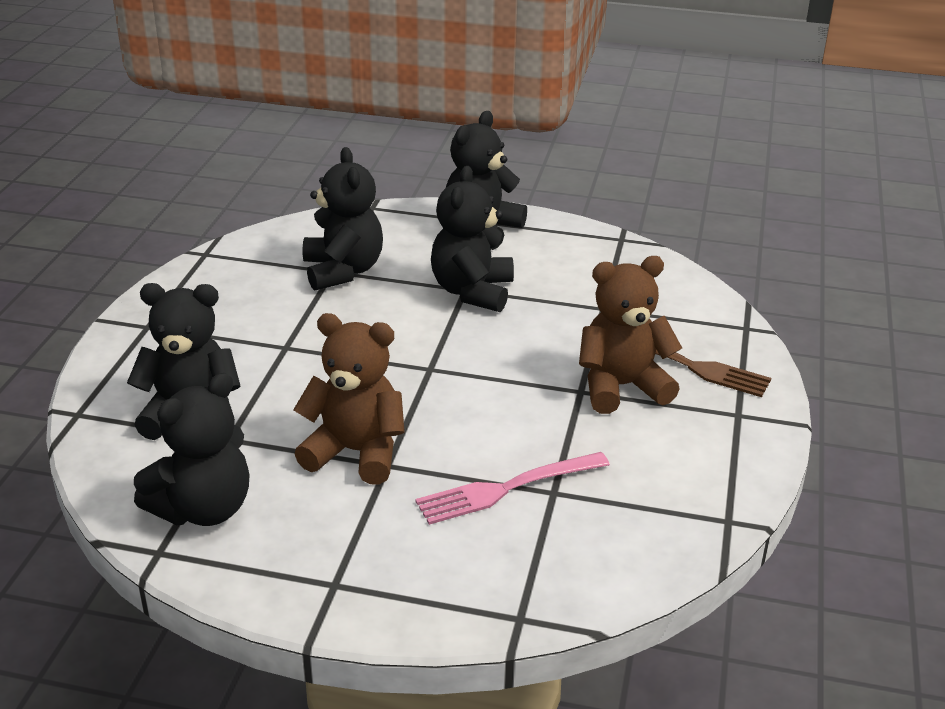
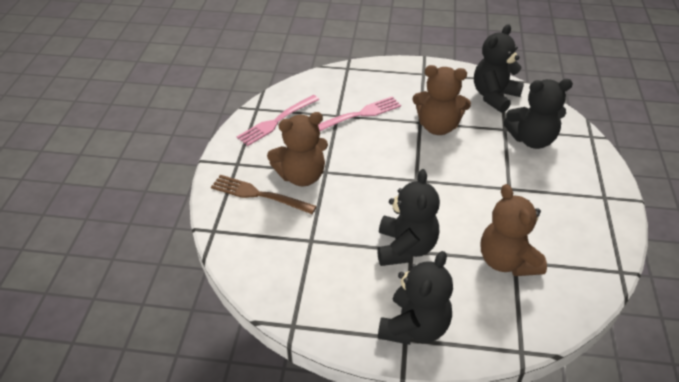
camera: 175 degrees right, 10 degrees up
black teddy bear [303,147,383,291] -> brown teddy bear [481,184,547,276]
none -> pink fork [237,95,319,146]

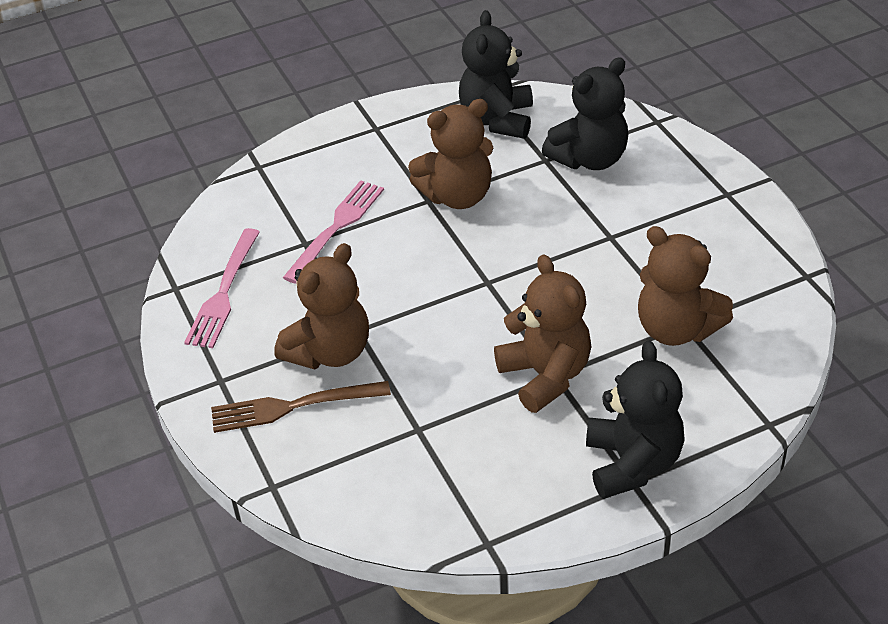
camera: 30 degrees left, 0 degrees up
black teddy bear [377,169,440,266] -> brown teddy bear [494,254,591,413]

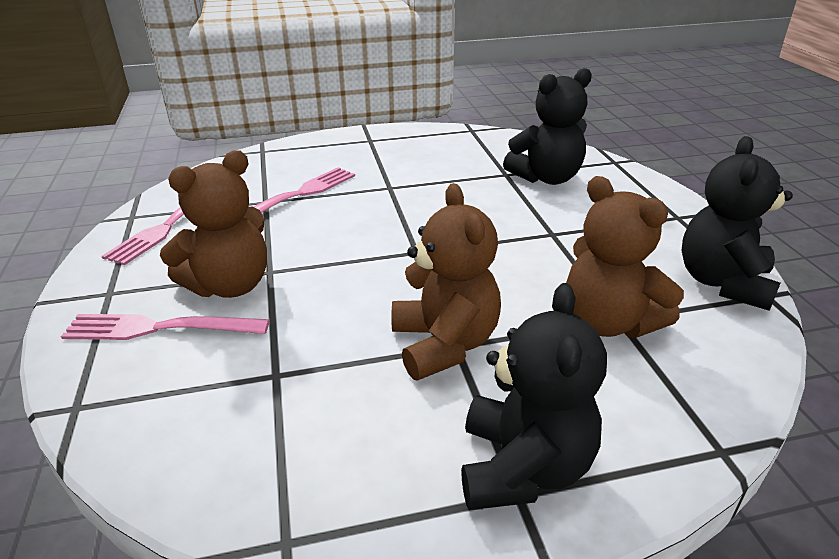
camera: 10 degrees right, 10 degrees down
brown fork [211,381,391,433] -> pink fork [61,314,270,340]
brown teddy bear [408,99,493,209] -> none
black teddy bear [459,10,533,139] -> black teddy bear moved to [681,136,793,311]

